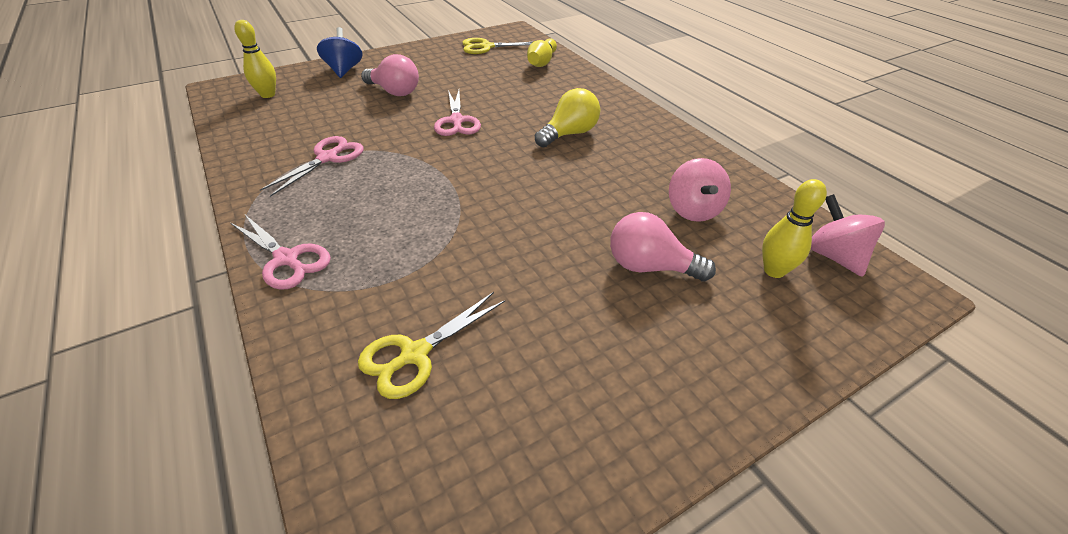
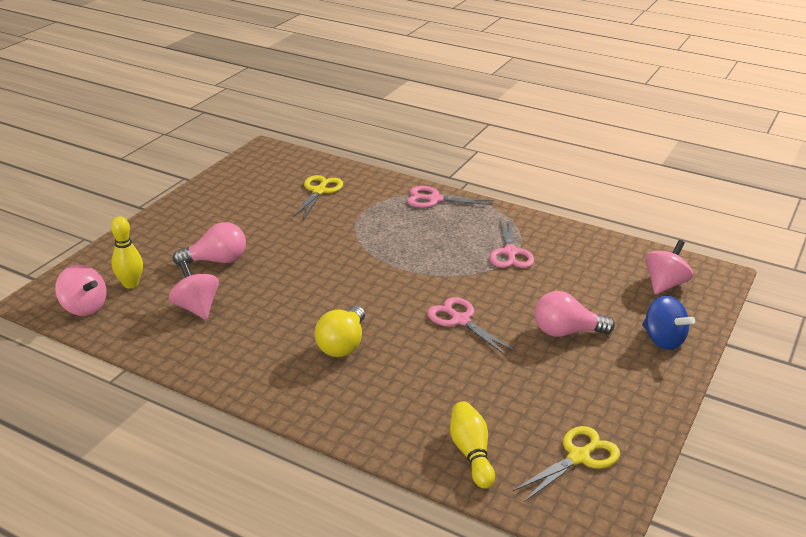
camera: 150 degrees right, 10 degrees down
yellow bowling pin [234,20,276,98] -> pink spinning top [645,240,693,294]

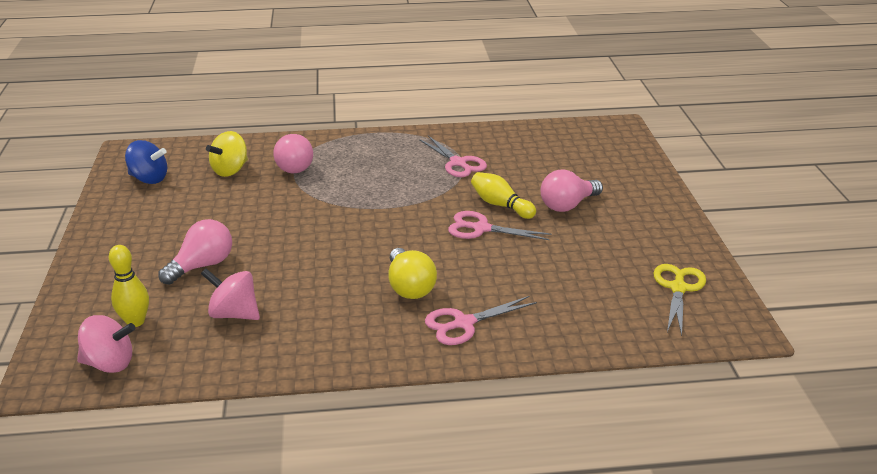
camera: 35 degrees left, 0 degrees up
yellow scissors [293,175,343,220] -> yellow spinning top [206,131,248,177]
pink scissors [407,186,494,208] -> pink scissors moved to [425,296,537,345]
yellow bowling pin [450,401,495,489] -> yellow bowling pin moved to [471,172,536,219]
blue spinning top [642,296,695,350] -> blue spinning top moved to [125,140,167,184]
pink spinning top [645,240,693,294] -> none
none -> pink light bulb [273,134,313,173]

